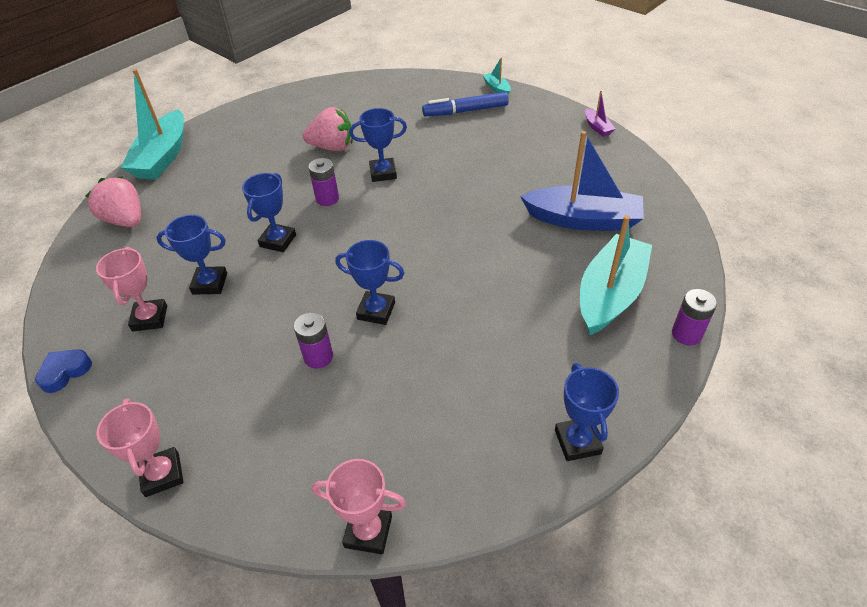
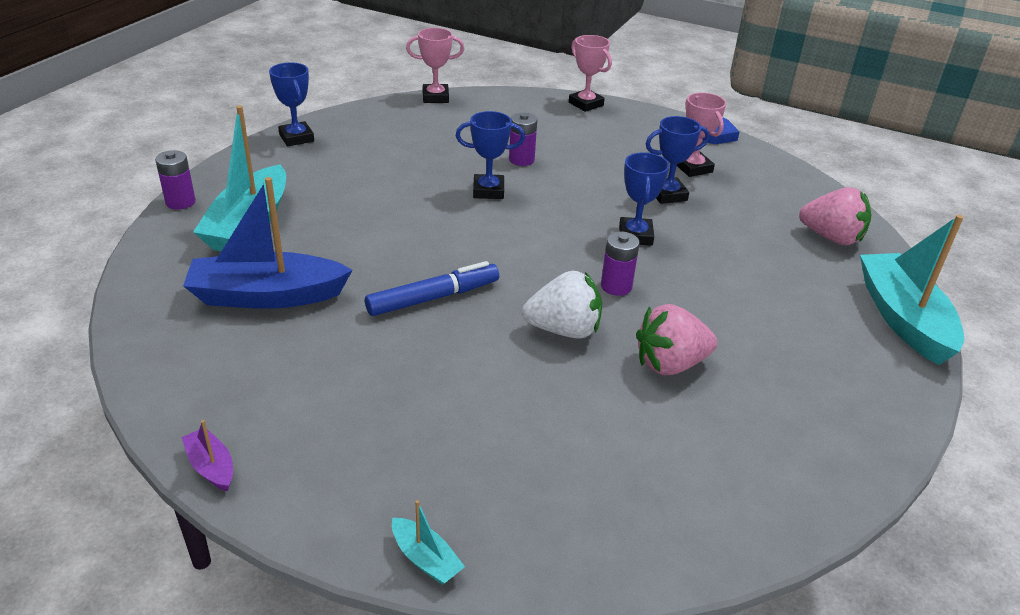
camera: 160 degrees right, 10 degrees down
blue trophy [349,108,407,182] -> white strawberry [522,271,602,339]
blue marker [422,92,509,117] -> blue marker moved to [365,261,499,316]

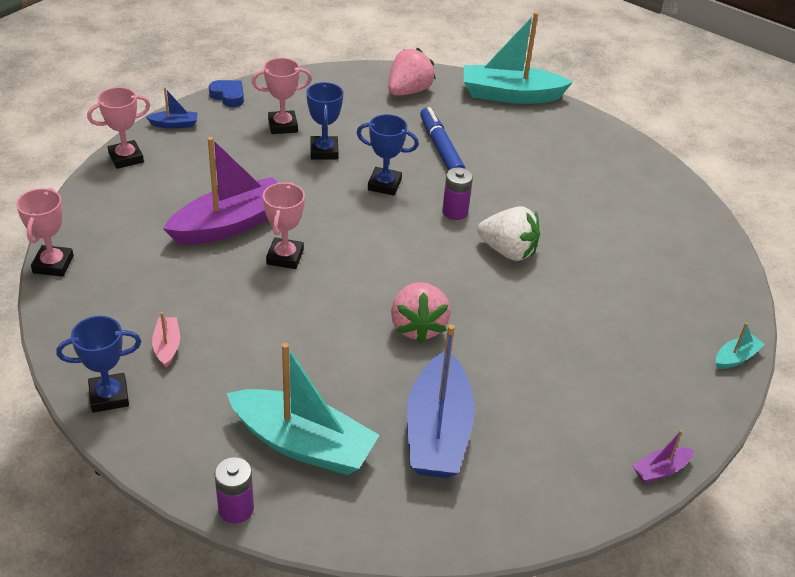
camera: 80 degrees left, 5 degrees up
blue marker [365,261,499,316] -> blue marker moved to [420,107,465,171]
blue trophy [456,111,525,199] -> pink trophy [263,182,305,269]
purple battery [509,113,537,166] -> purple boat [163,137,278,245]
white strawberry [522,271,602,339] -> white strawberry turned 105 degrees clockwise [477,206,540,261]
pink strawberry [636,304,718,375] -> pink strawberry moved to [391,282,451,343]
none -> blue boat [146,88,198,129]
none -> pink boat [152,312,180,368]

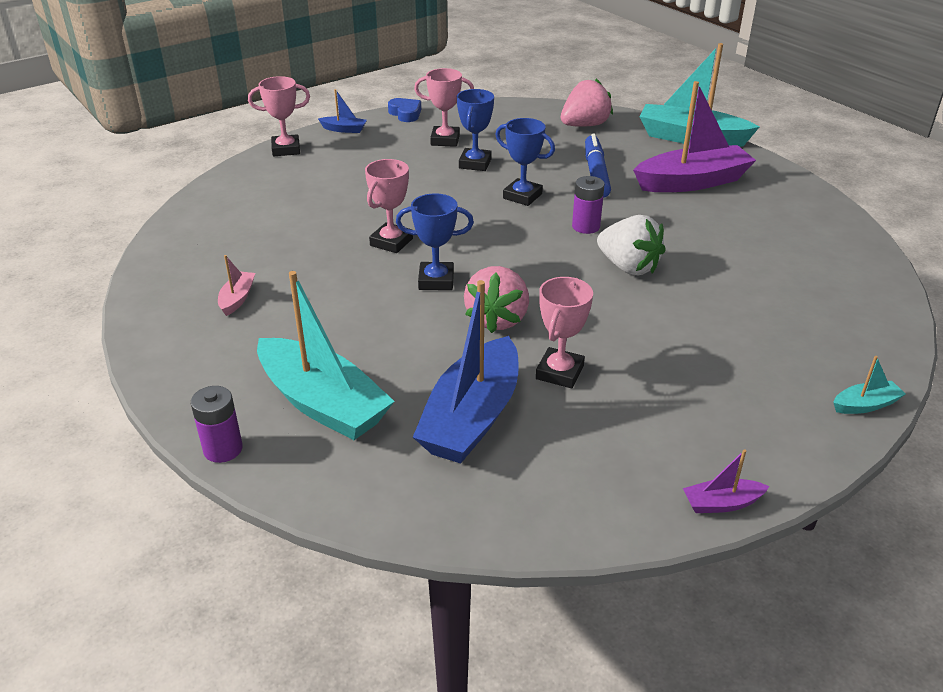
camera: 20 degrees right, 5 degrees down
pink trophy [16,188,74,277] -> pink trophy moved to [536,277,593,388]
blue trophy [56,316,141,413] -> blue trophy moved to [396,193,474,290]
purple boat [163,137,278,245] -> purple boat moved to [633,81,756,192]

